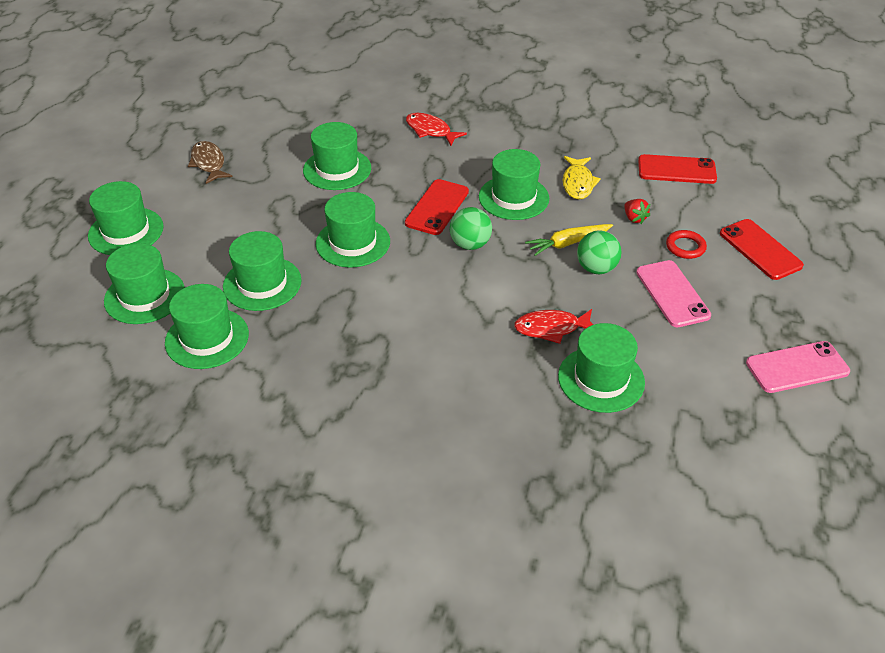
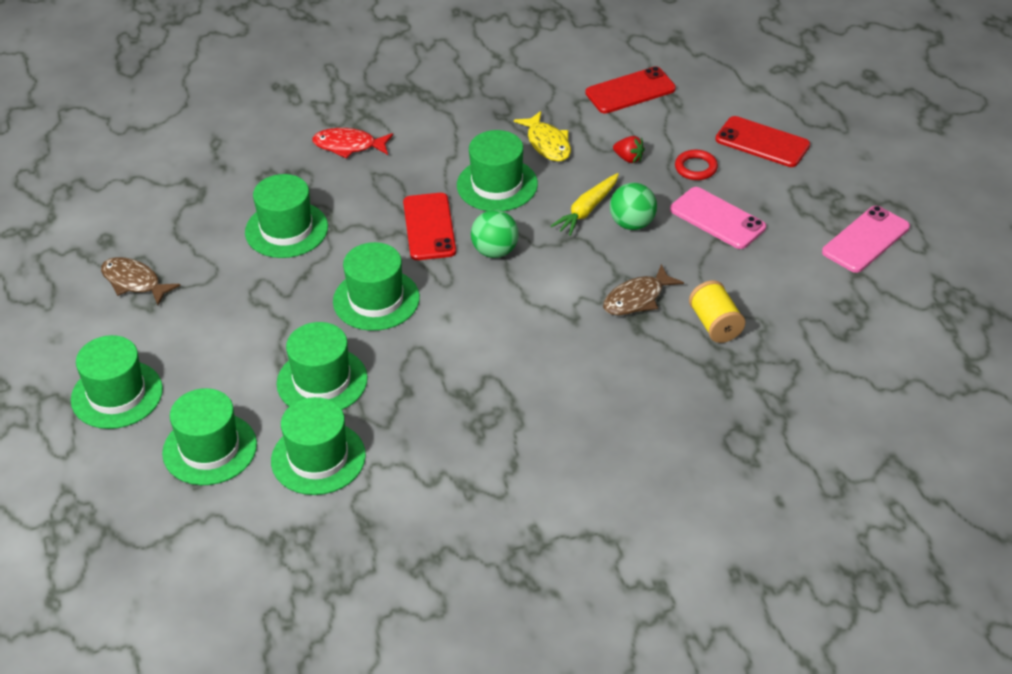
camera: 30 degrees left, 0 degrees up
red fish [514,309,593,344] -> brown fish [603,264,684,316]
green hat [558,323,645,413] -> yellow spool [689,280,745,343]

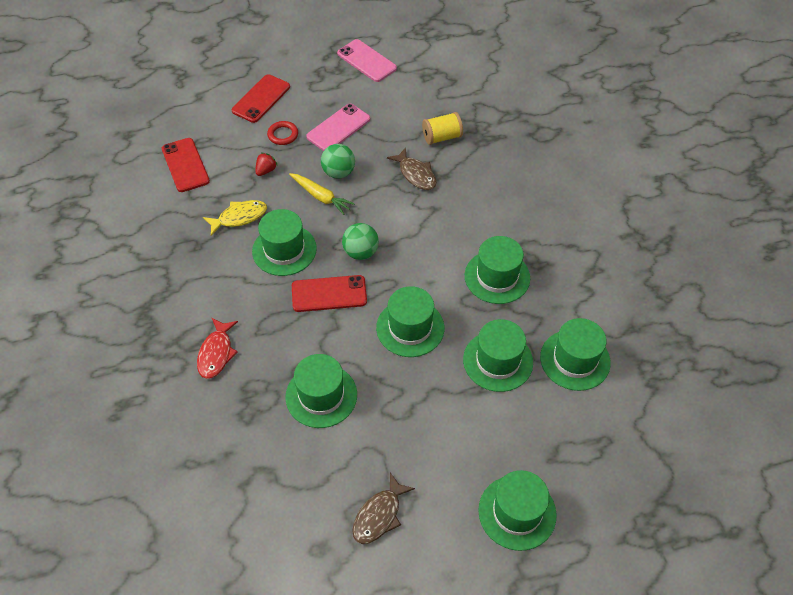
camera: 90 degrees left, 10 degrees up
green hat [162,388,257,485] -> green hat moved to [465,236,530,304]

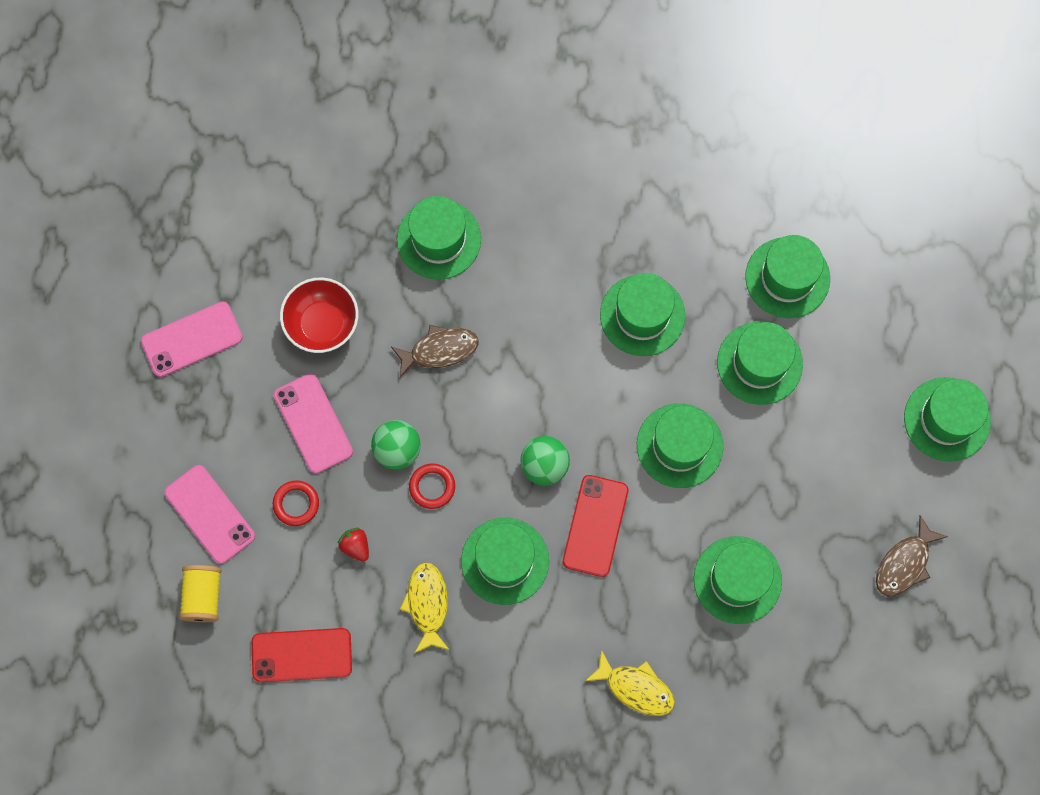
camera: 70 degrees left, 20 degrees up
red fish [197,318,238,379] -> yellow fish [585,650,675,716]
red phone [232,74,290,123] -> pink phone [165,465,255,564]
yellow carrot [289,173,355,215] -> red ring [409,463,455,509]
brown fish [352,473,415,544] -> brown fish turned 75 degrees clockwise [876,515,948,596]
yellow spool [422,112,463,145] -> yellow spool moved to [179,565,221,622]
none -> red bowl [280,278,358,353]
none -> green hat [397,196,481,280]

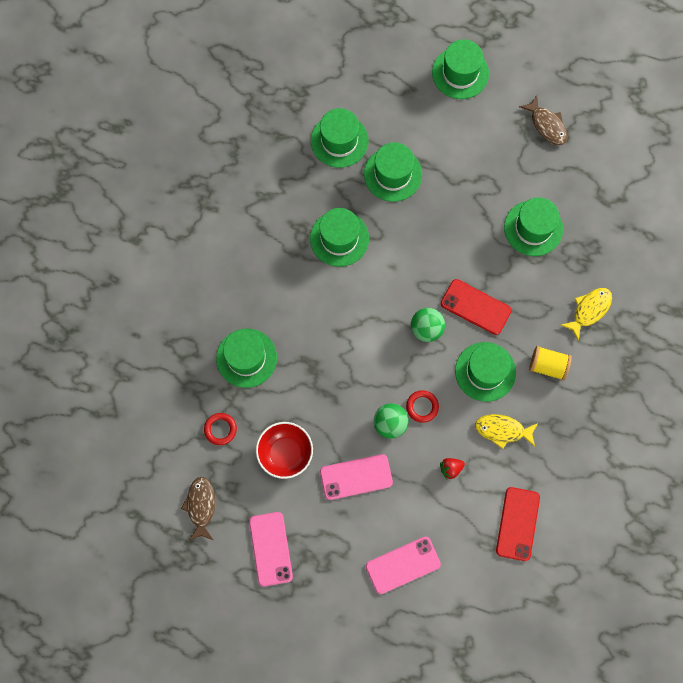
camera: 75 degrees left, 0 degrees up
yellow spool [179,565,221,622] -> yellow spool moved to [529,346,572,381]
red ring [273,480,319,526] -> red ring moved to [204,413,237,445]
brown fish [391,325,479,378] -> brown fish moved to [181,477,215,541]
green hat [637,403,723,488] -> none

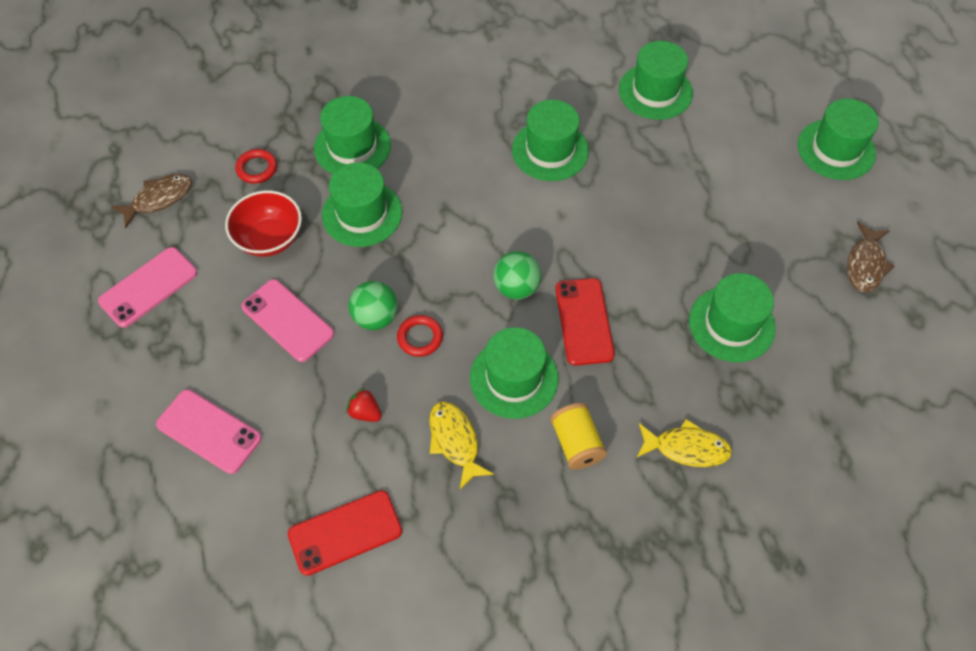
camera: 55 degrees right, 15 degrees down
green hat [364,142,422,202] -> green hat moved to [322,163,402,247]

